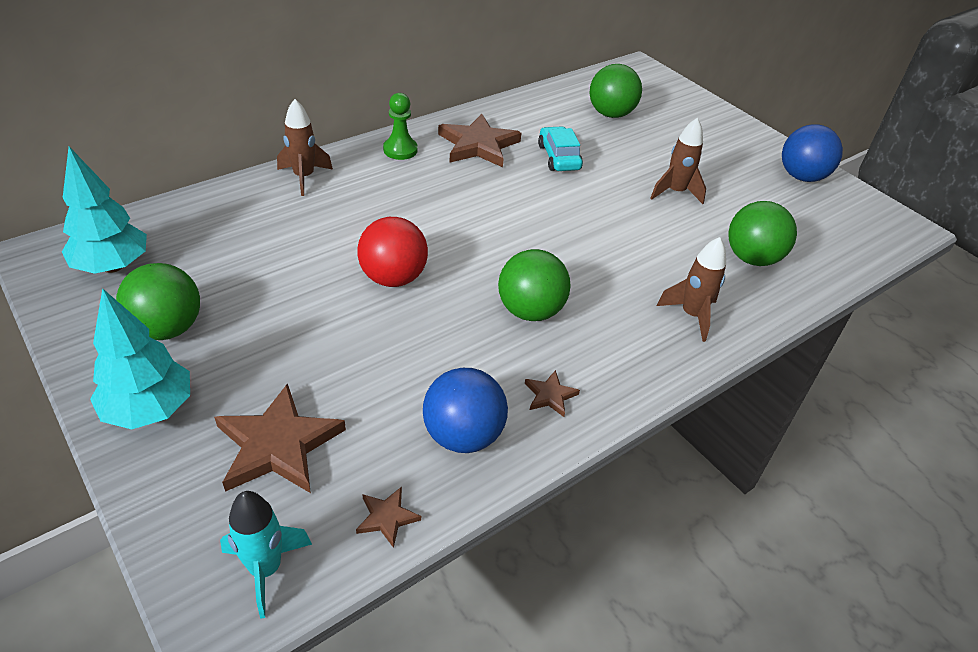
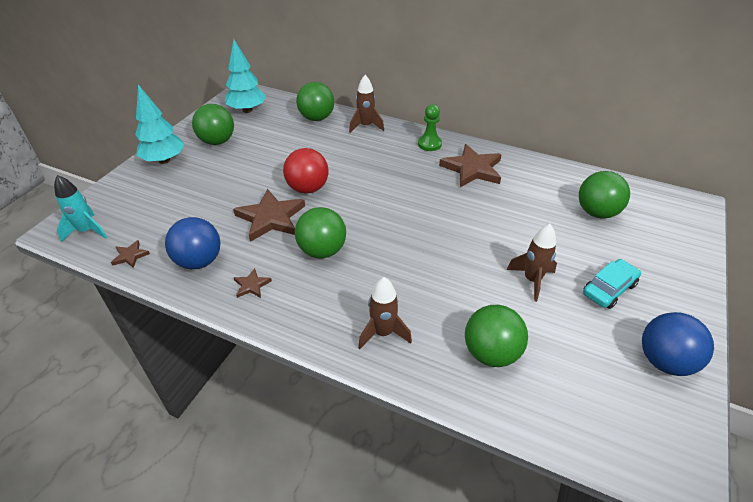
camera: 65 degrees right, 0 degrees up
brown star [214,383,346,493] -> brown star moved to [233,189,305,242]
turquoise car [538,126,583,171] -> turquoise car moved to [583,259,641,309]
none -> green ball [296,82,334,121]

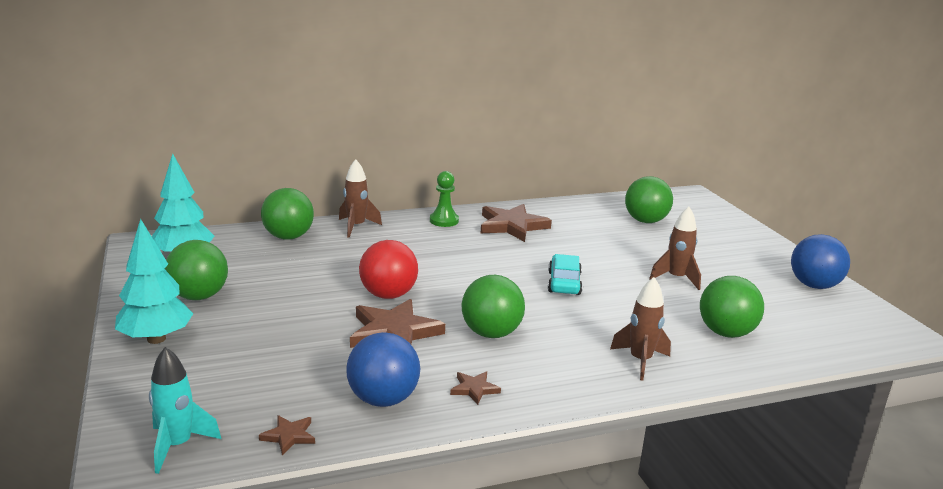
camera: 45 degrees left, 20 degrees down
turquoise car [583,259,641,309] -> turquoise car moved to [548,254,583,295]

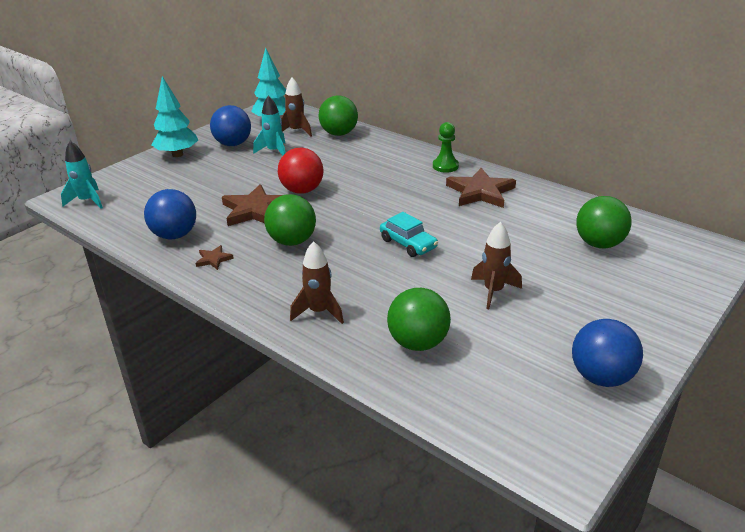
camera: 60 degrees right, 10 degrees up
green ball [165,240,228,300] -> blue ball [210,105,251,146]
brown star [259,415,315,455] -> none
brown rocket [339,159,382,238] -> brown rocket moved to [281,78,312,137]
turquoise car [548,254,583,295] -> turquoise car turned 75 degrees clockwise [380,212,438,257]
none -> turquoise rocket [253,95,286,156]

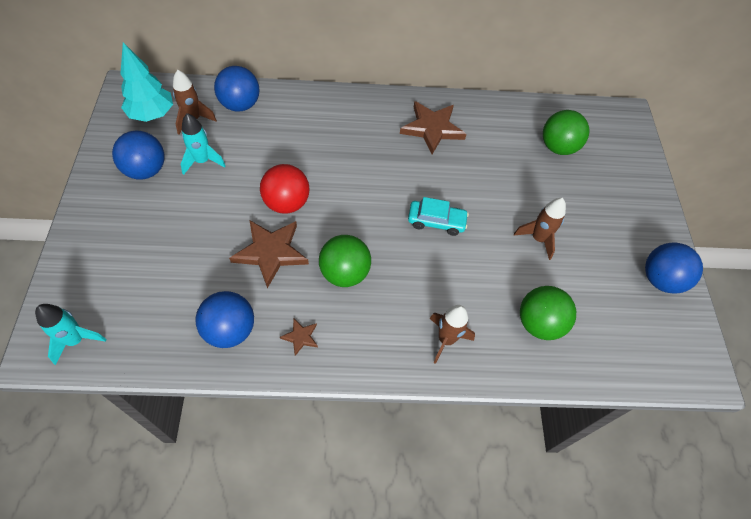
camera: 45 degrees left, 25 degrees up
turquoise tree [152,76,198,157] -> none
green ball [319,95,358,136] -> blue ball [214,66,260,112]
green pawn [433,122,459,173] -> none

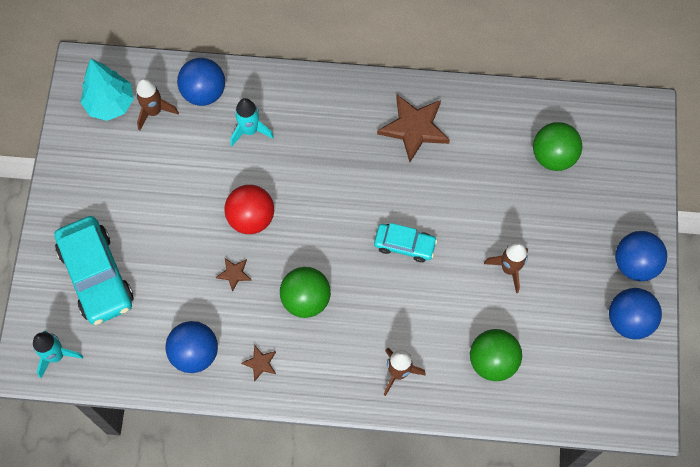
camera: 10 degrees right, 10 degrees up
blue ball [112,131,165,179] -> blue ball moved to [615,231,667,281]
turquoise rocket [181,113,226,175] -> turquoise rocket moved to [230,98,274,146]
brown star [229,220,309,288] -> brown star [216,258,252,292], size x0.47
none -> turquoise car [54,216,133,325]

